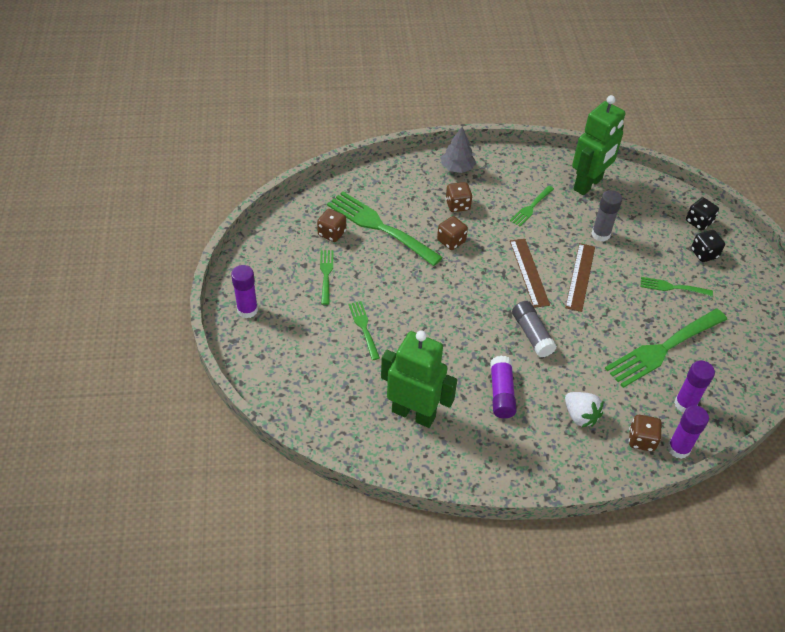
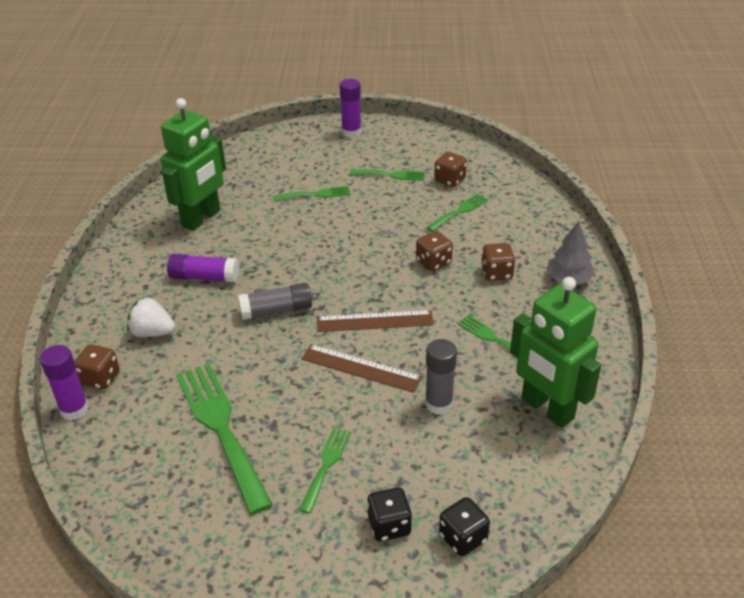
camera: 100 degrees right, 10 degrees down
green fork [327,191,443,266] -> green fork [427,193,488,231], size x0.51
white strawberry [565,392,603,428] -> white strawberry turned 45 degrees clockwise [127,297,175,337]
purple glue stick [674,360,715,412] -> none

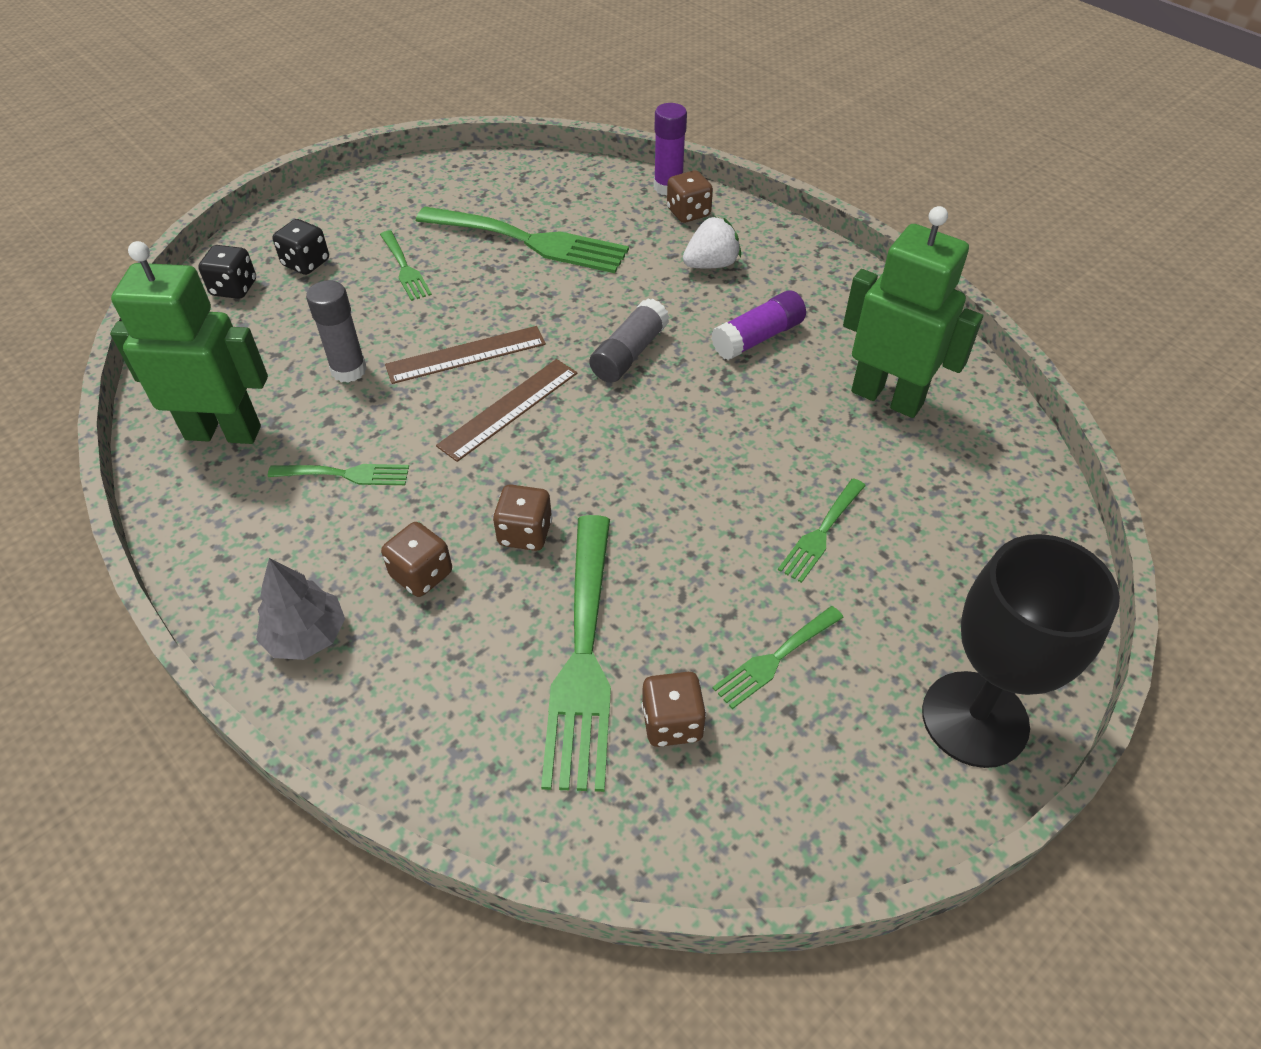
camera: 135 degrees right, 10 degrees up
green robot [161,98,226,231] -> green robot turned 135 degrees clockwise [843,206,983,418]
purple glue stick [340,79,361,138] -> black goblet [922,534,1120,768]
green fork [427,193,488,231] -> green fork [541,515,611,792], size x1.97

